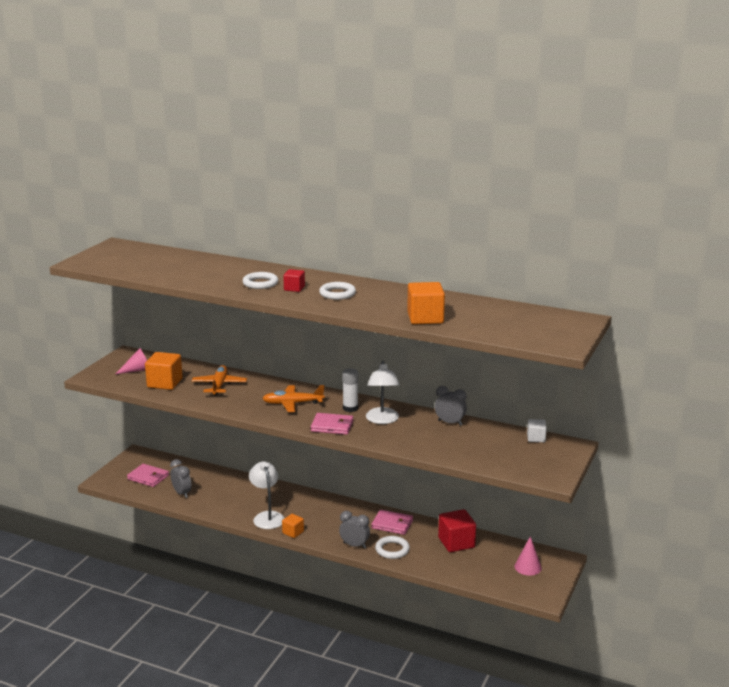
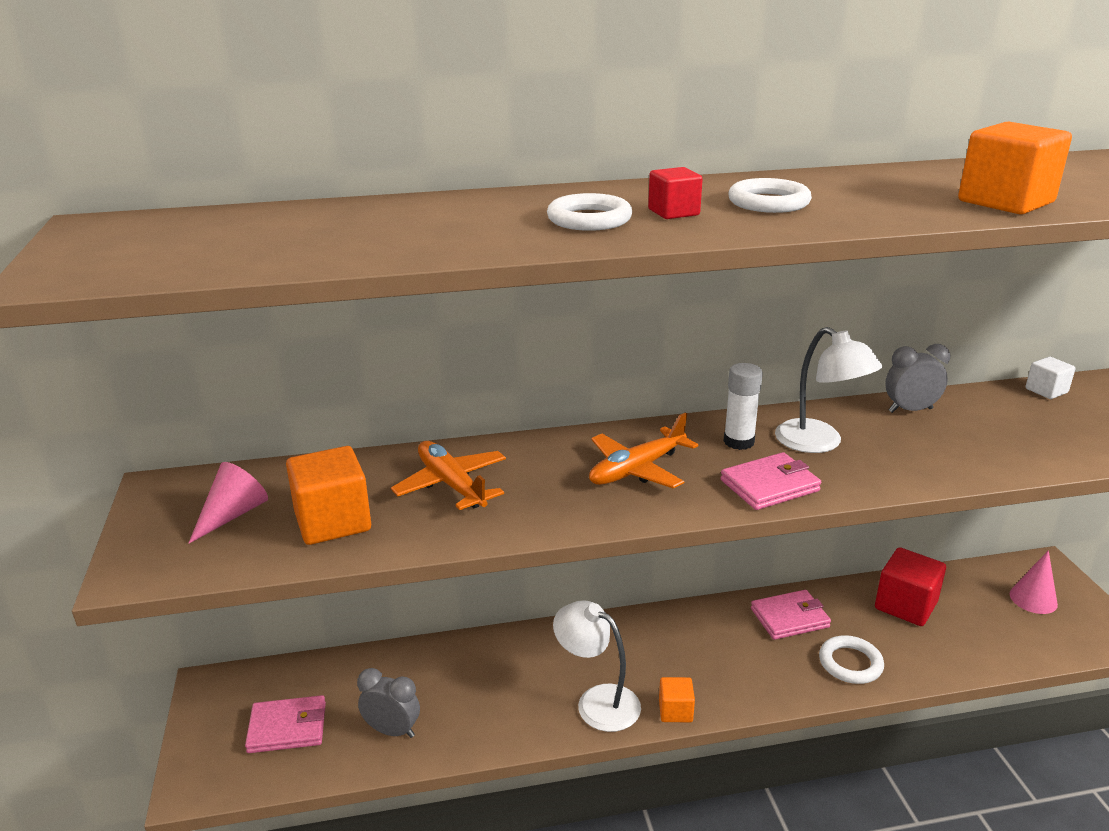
camera: 35 degrees left, 5 degrees up
grey clock [339,511,370,549] -> none

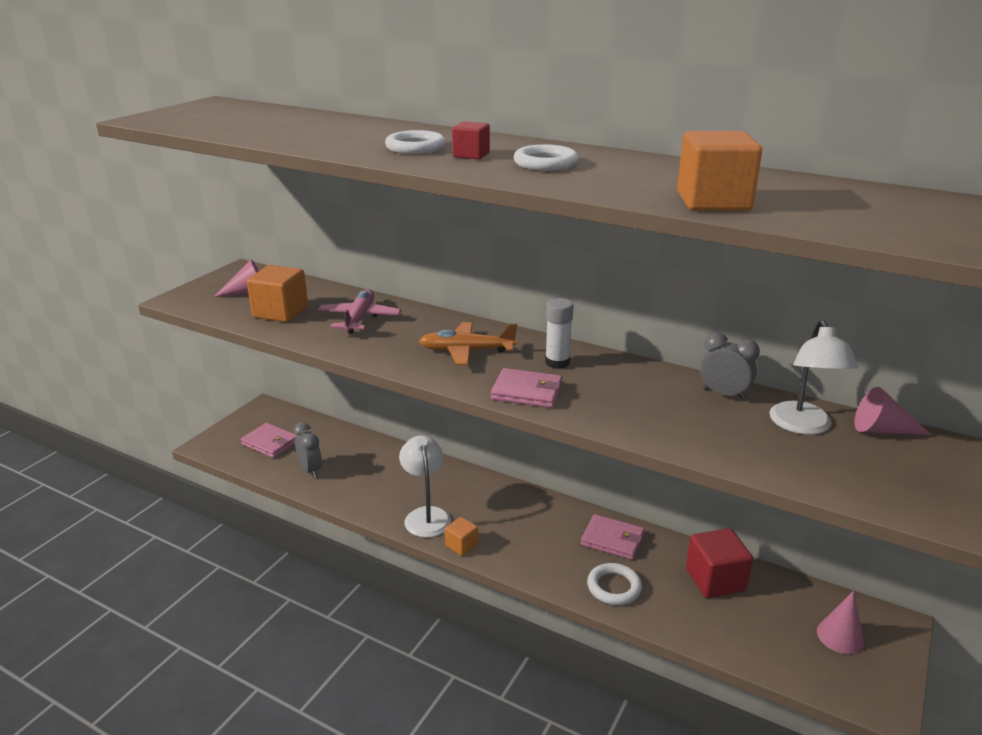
camera: 40 degrees right, 0 degrees up
orange plane [391,441,506,510] -> pink plane [318,289,401,334]
white lamp [775,327,882,453] -> white lamp moved to [769,320,858,435]
white cube [1026,357,1076,399] -> pink cone [855,387,931,435]

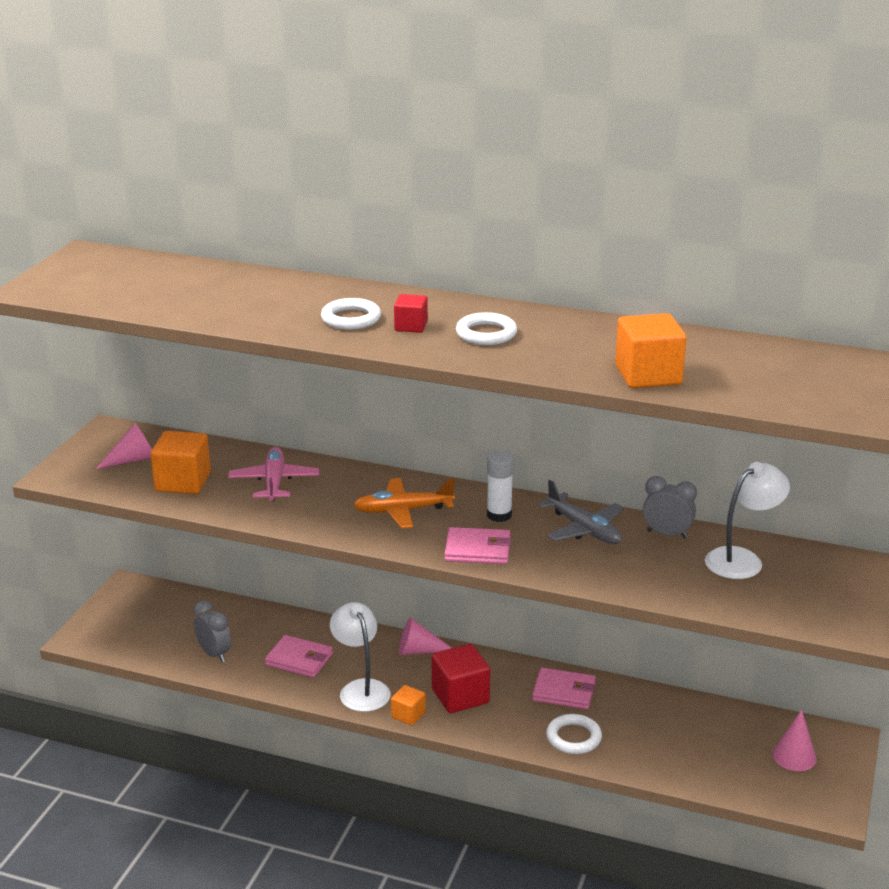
camera: 10 degrees left, 0 degrees up
pink wallet [241,423,296,458] -> pink wallet moved to [265,635,333,678]
red cube [686,528,753,598] -> red cube moved to [432,644,490,713]
white lamp [769,320,858,435] -> white lamp turned 120 degrees counterclockwise [705,462,790,579]
pink cone [855,387,931,435] -> pink cone moved to [399,617,452,655]
none -> grey plane [537,480,624,544]

